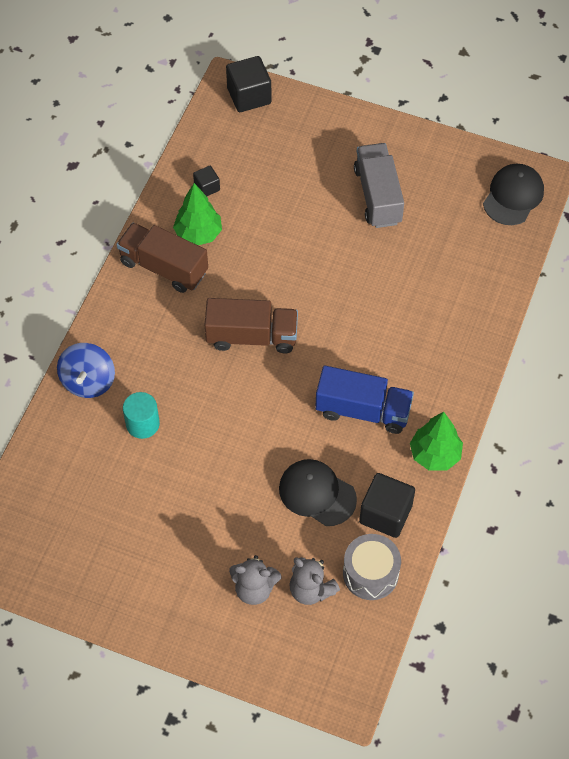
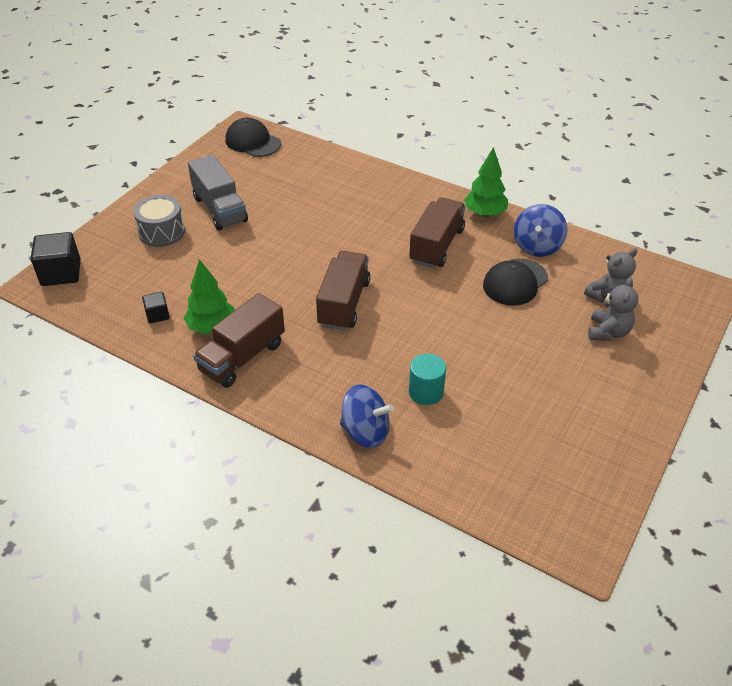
camera: 80 degrees left, 15 degrees down
blue truck [315,366,414,434] -> brown truck [409,197,465,268]
grey drum [343,534,401,600] -> grey drum moved to [133,195,185,247]
grey truck [354,143,404,228] -> grey truck turned 120 degrees counterclockwise [188,155,248,231]
black cube [359,473,415,538] -> blue spinning top [514,204,567,257]

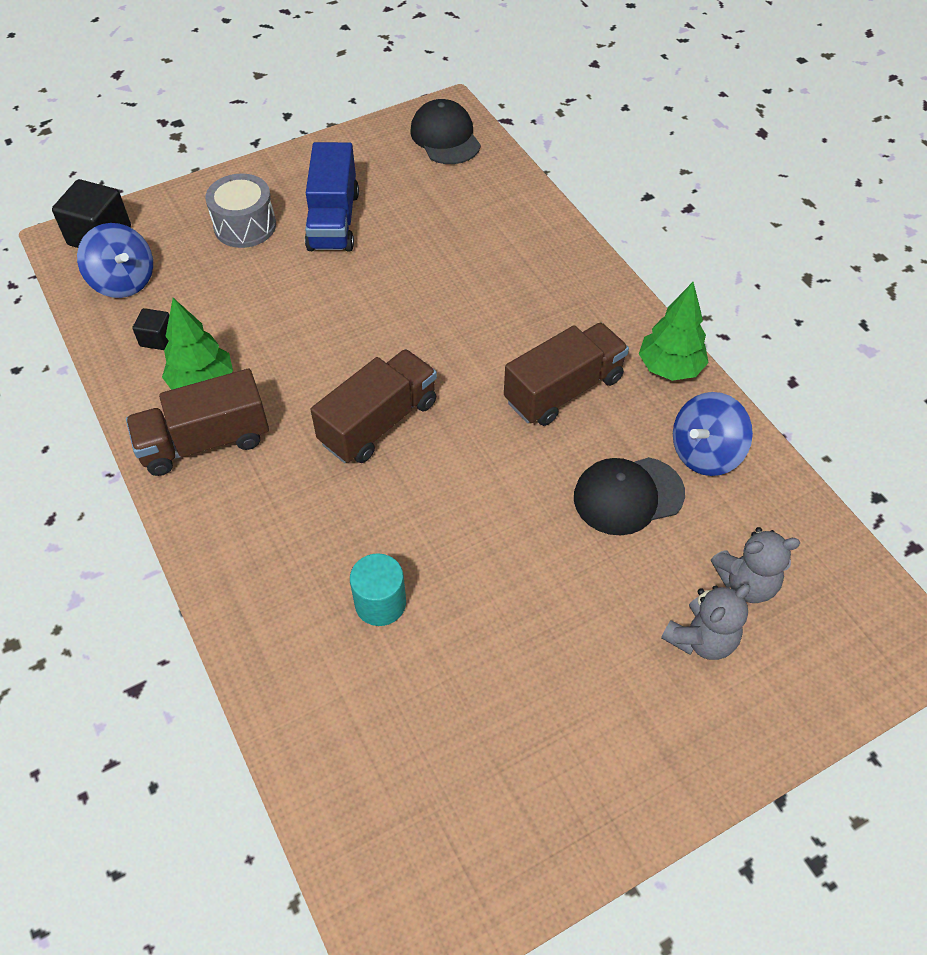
camera: 30 degrees right, 10 degrees up
grey truck [188,155,248,231] -> blue truck [305,142,359,252]
blue spinning top [340,384,394,448] -> blue spinning top moved to [77,223,153,298]

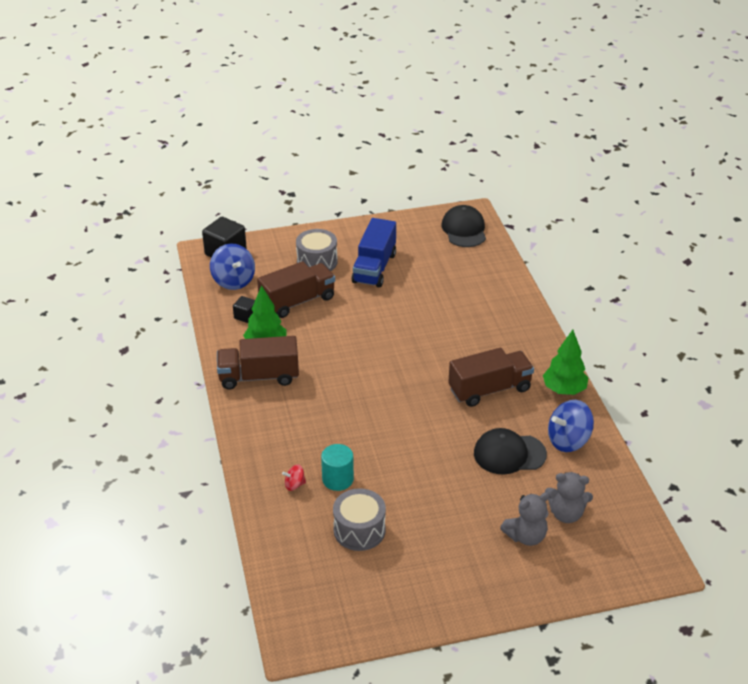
camera: 15 degrees right, 15 degrees down
brown truck [311,349,437,463] -> brown truck moved to [257,261,335,318]
none -> red spinning top [282,464,306,491]
none -> grey drum [333,488,386,551]

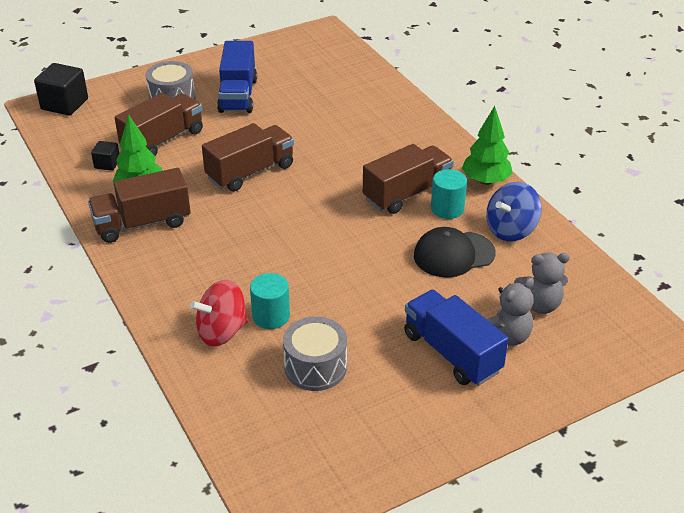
camera: 15 degrees left, 0 degrees up
blue spinning top [210,244,255,290] -> none
red spinning top [282,464,306,491] -> red spinning top [190,280,248,346], size x2.02
black cap [441,205,486,247] -> none
none -> brown truck [202,123,294,192]
none -> blue truck [404,290,508,386]
none -> turquoise cylinder [431,169,467,219]

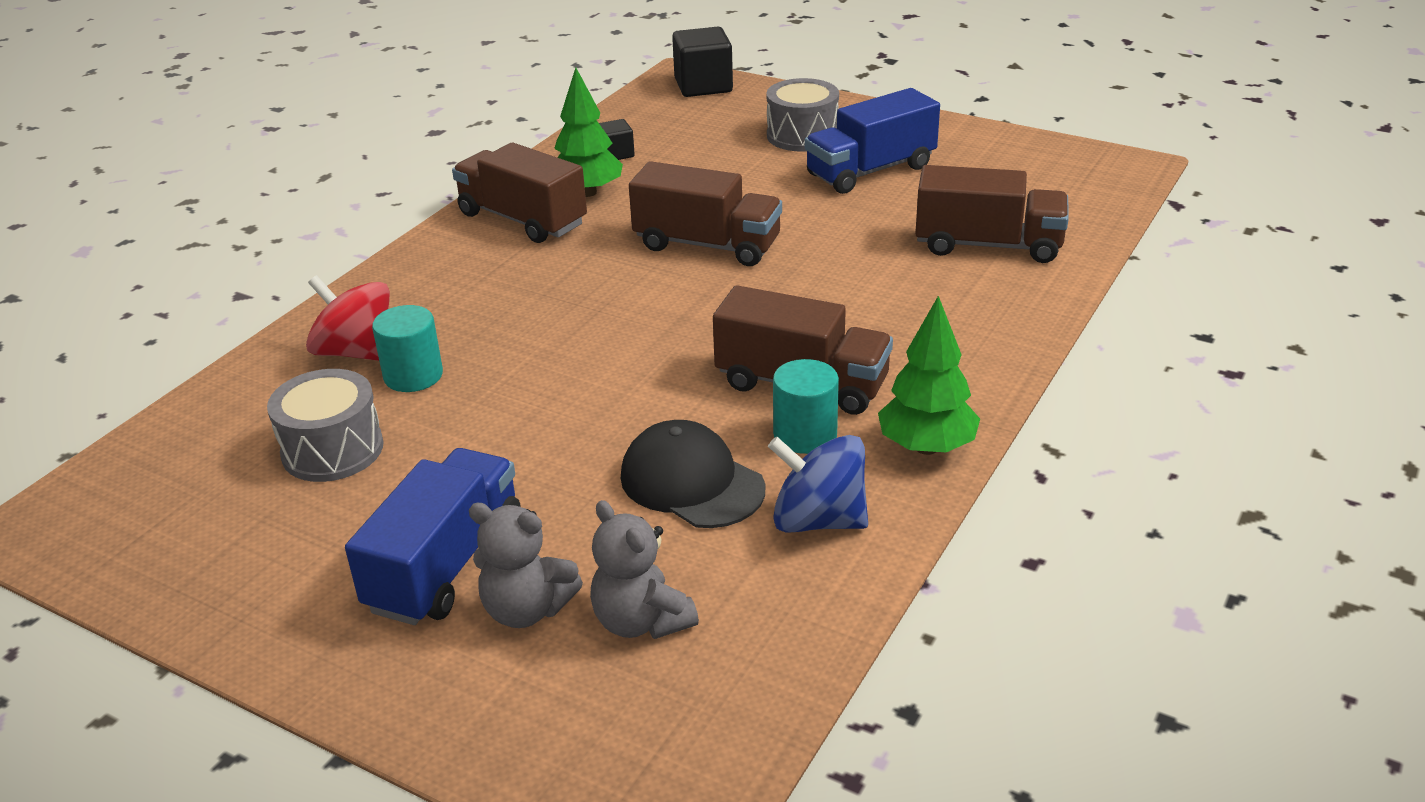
camera: 60 degrees right, 5 degrees down
brown truck [115,93,203,156] -> brown truck moved to [915,165,1069,263]

